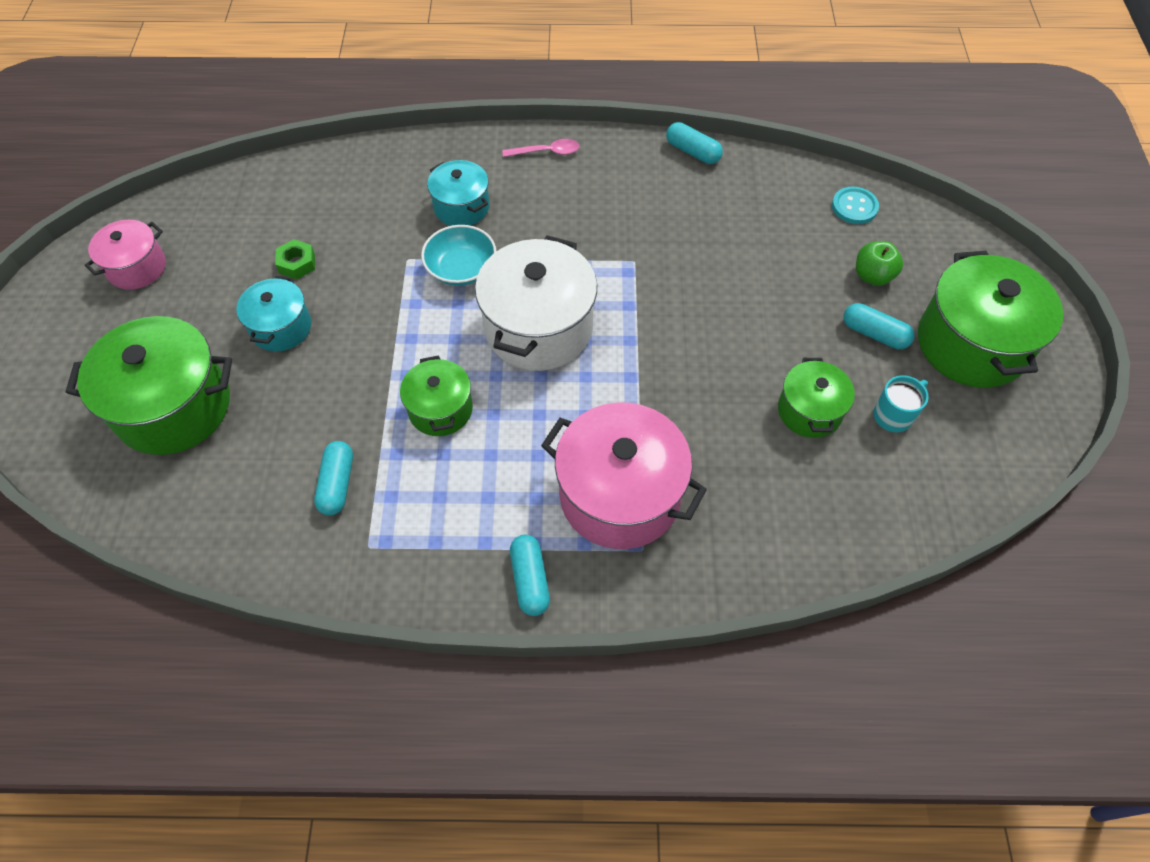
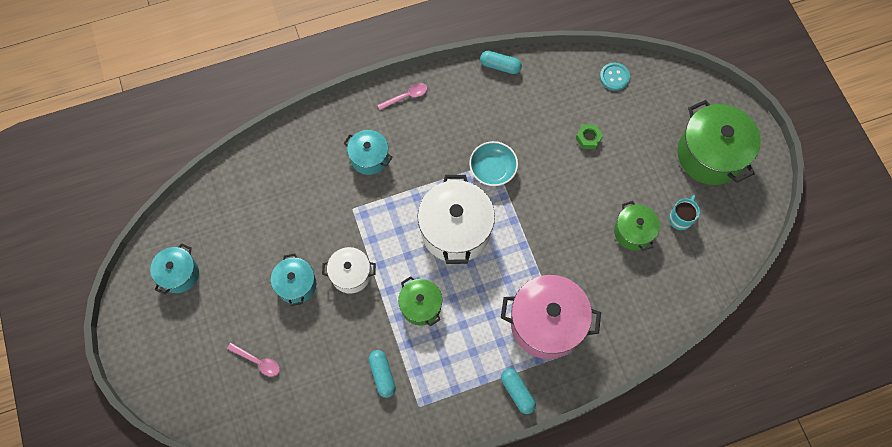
camera: 20 degrees left, 10 degrees up
green pot [66,316,232,455] -> pink spoon [227,343,280,377]
pink pot [85,220,166,290] -> turquoise pot [150,243,199,295]
green nut [275,239,315,279] -> green nut moved to [576,124,603,149]
turquoise bowl [421,225,496,286] -> turquoise bowl moved to [469,141,518,186]
turquoise capsule [844,303,914,349] -> none
green apple [856,241,903,286] -> none
none -> white pot [322,247,376,294]

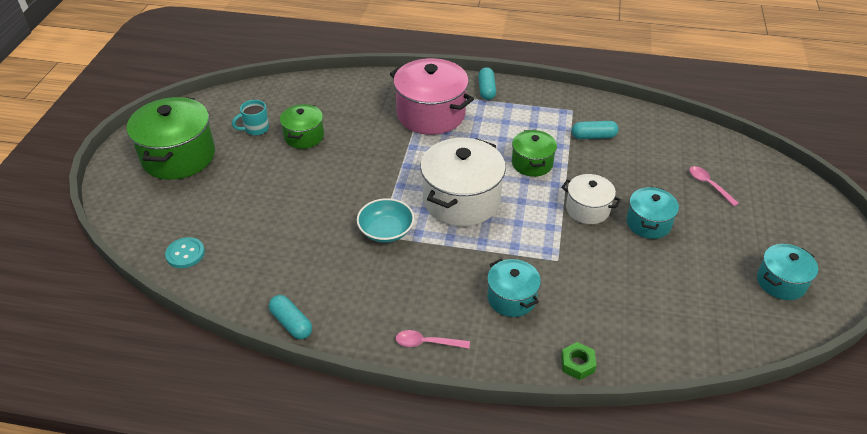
camera: 150 degrees left, 25 degrees down
turquoise capsule [369,350,396,398] -> turquoise capsule turned 75 degrees clockwise [572,121,618,139]
green nut [576,124,603,149] -> green nut moved to [561,342,597,380]

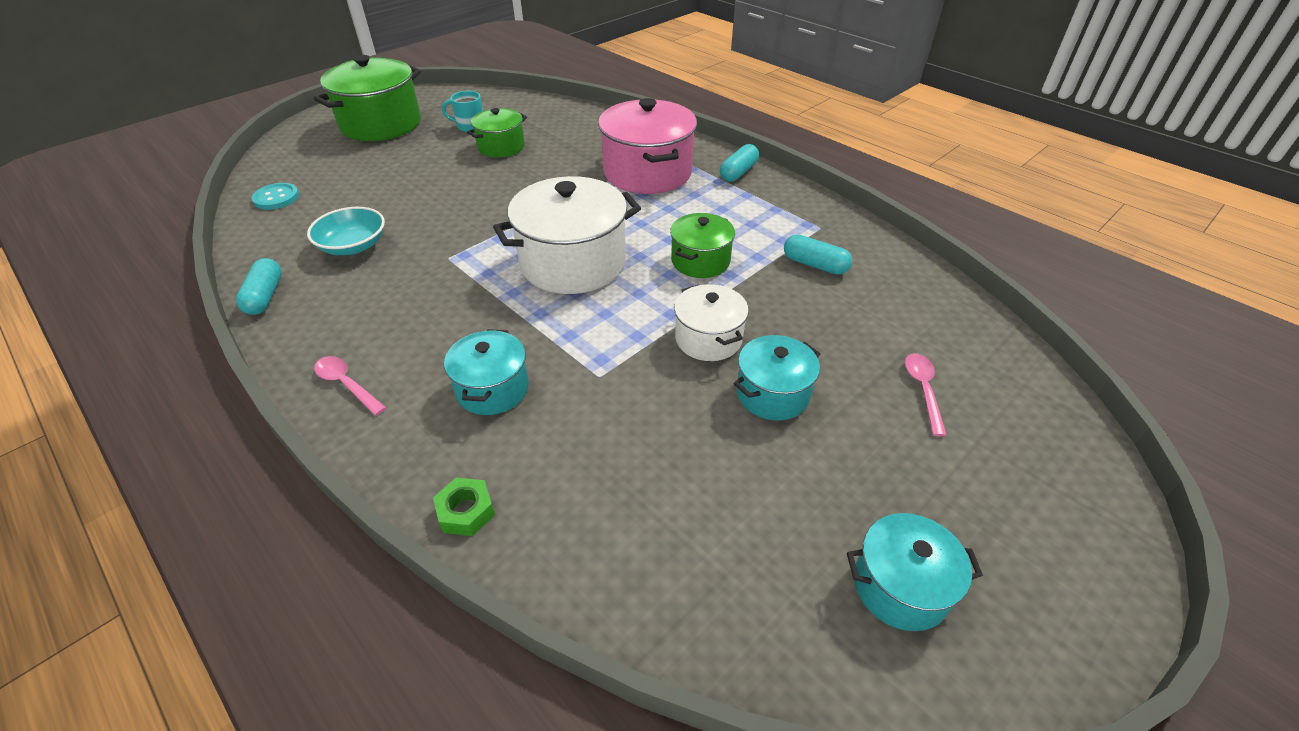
camera: 35 degrees right, 0 degrees up
turquoise bowl [357,198,414,243] -> turquoise bowl moved to [307,207,385,255]

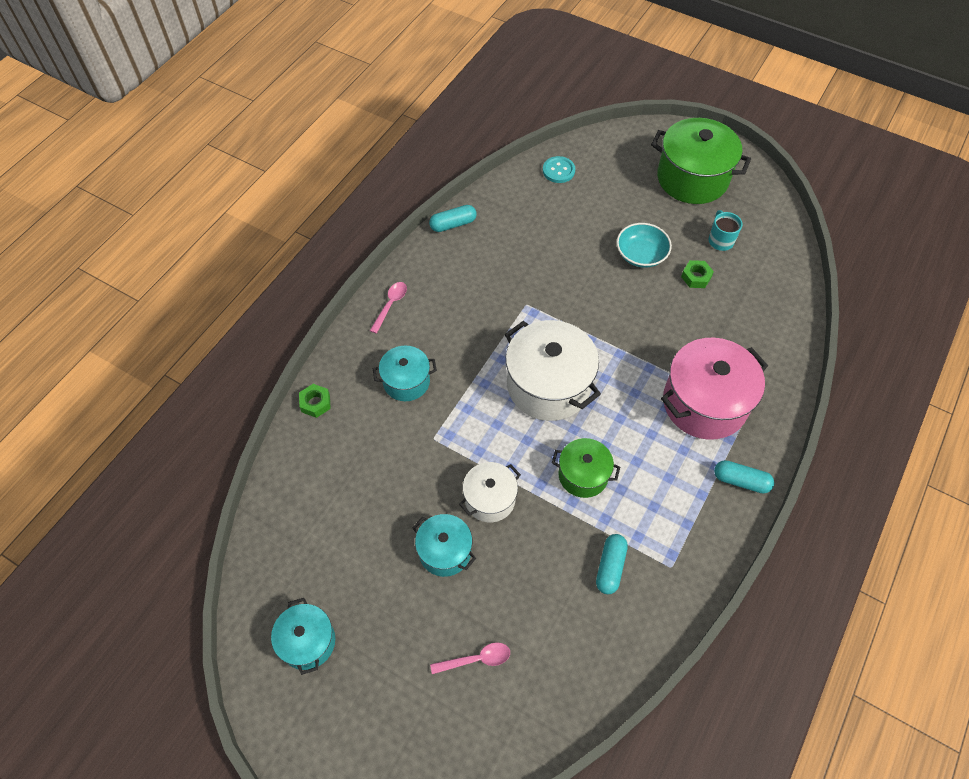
camera: 75 degrees right, 15 degrees up
turquoise bowl [307,207,385,255] -> turquoise bowl moved to [617,223,672,268]
green pot [467,108,527,158] -> green nut [681,260,714,288]

